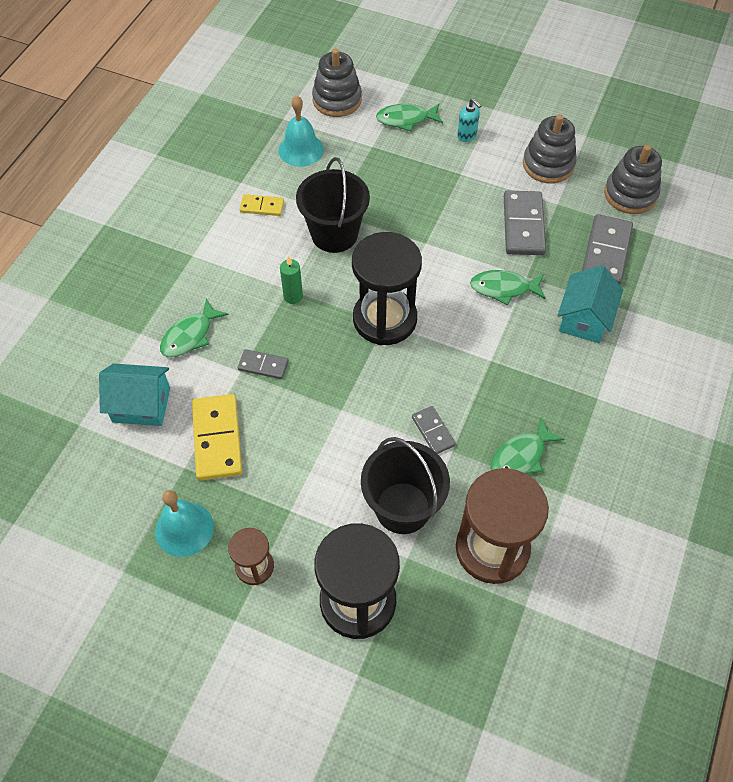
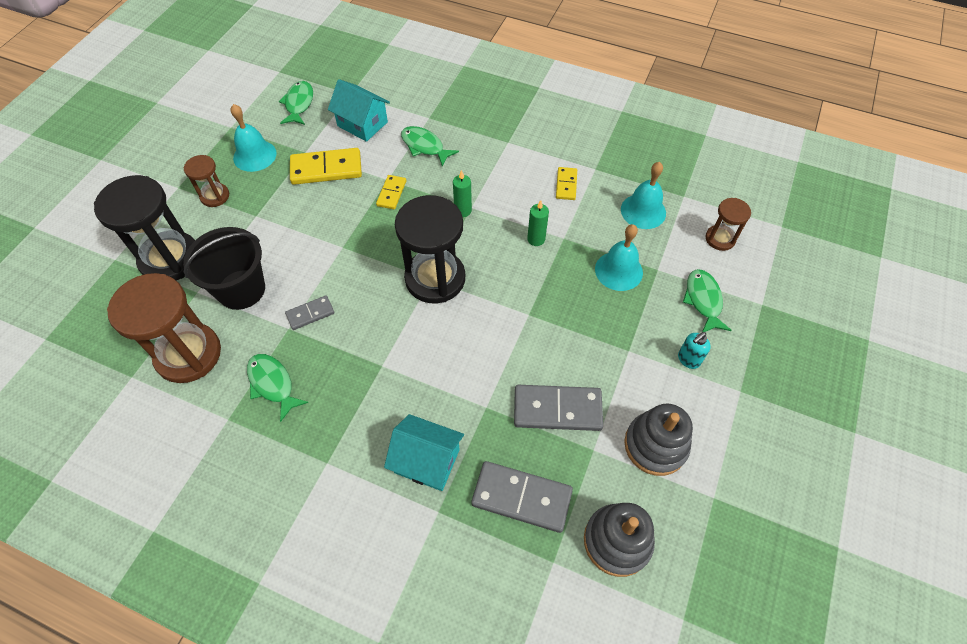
camera: 90 degrees right, 0 degrees up
turquoise house [99,363,170,426] -> turquoise house turned 60 degrees counterclockwise [328,79,390,142]
grey domino [238,349,289,379] -> yellow domino [376,175,406,209]
black bucket [296,157,370,253] -> green candle [527,200,549,246]
grey stacking toy [312,48,362,117] -> brown hourglass [706,198,751,251]
green fish [470,270,546,305] -> green fish moved to [279,81,313,125]
none -> turquoise bell [595,224,643,291]

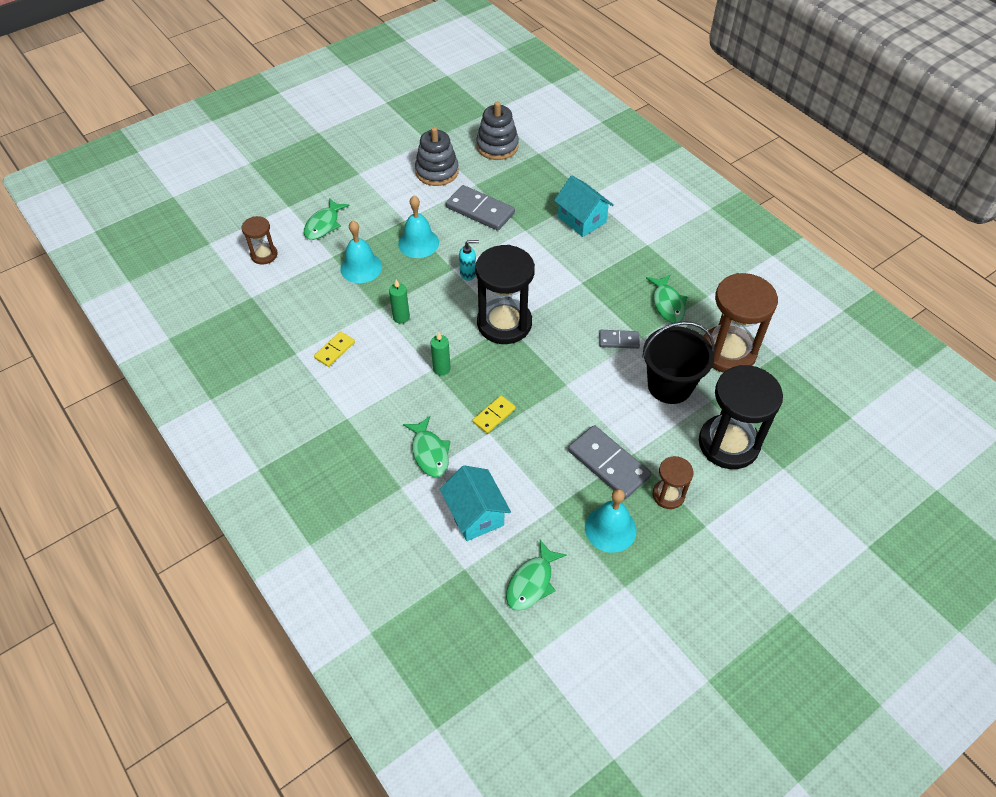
camera: 150 degrees left, 5 degrees down
yellow domino [290,148,362,185] -> none
grey domino [471,461,573,533] -> grey domino moved to [568,425,651,499]
turquoise bell [621,162,666,229] -> turquoise bell moved to [398,196,439,258]
turquoise soap dispenser [678,332,711,369] -> turquoise soap dispenser moved to [459,240,479,281]

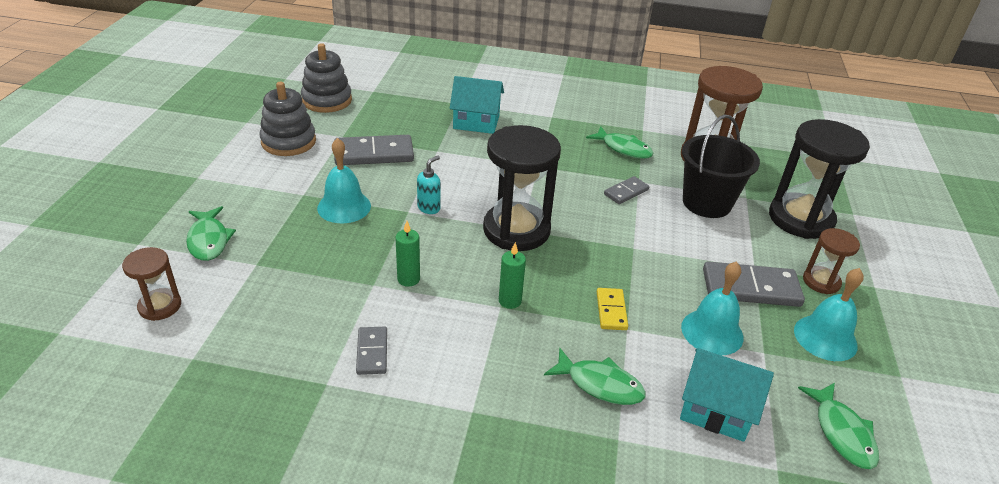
camera: 45 degrees left, 15 degrees down
yellow domino [314,331,355,367] -> grey domino [356,327,387,375]
turquoise bell [340,221,382,283] -> turquoise bell moved to [681,261,743,356]

